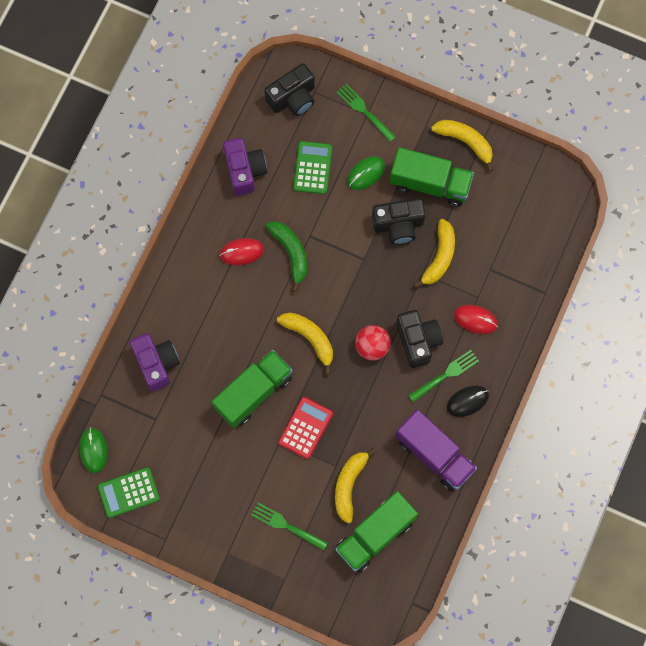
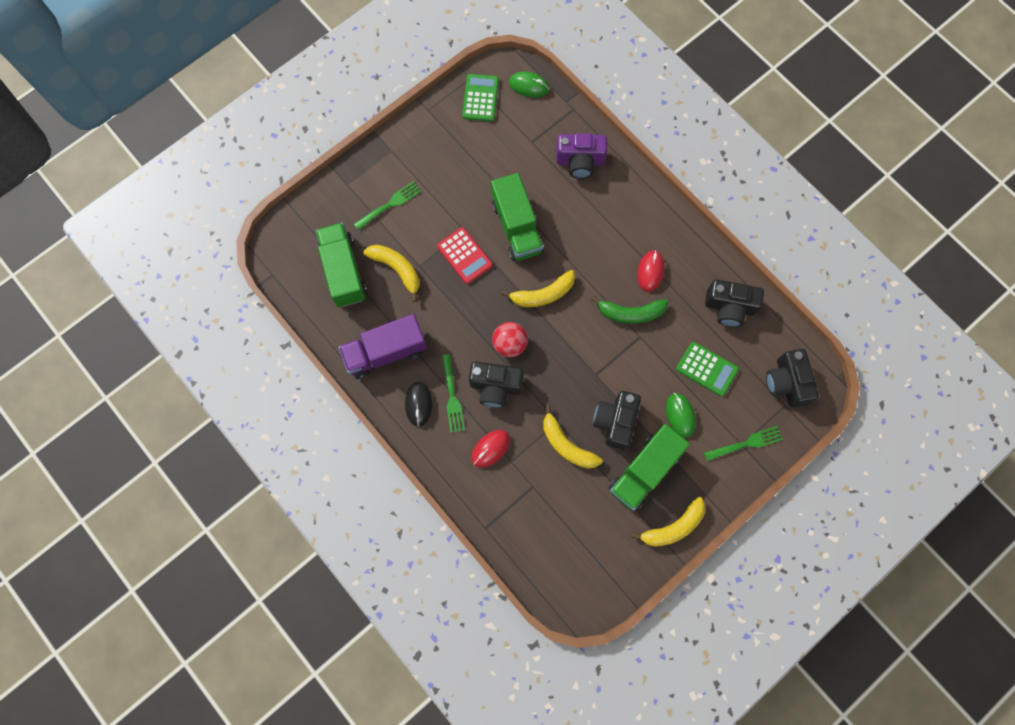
camera: 115 degrees right, 0 degrees up
purple camera [223,138,267,196] -> black camera [705,280,764,327]

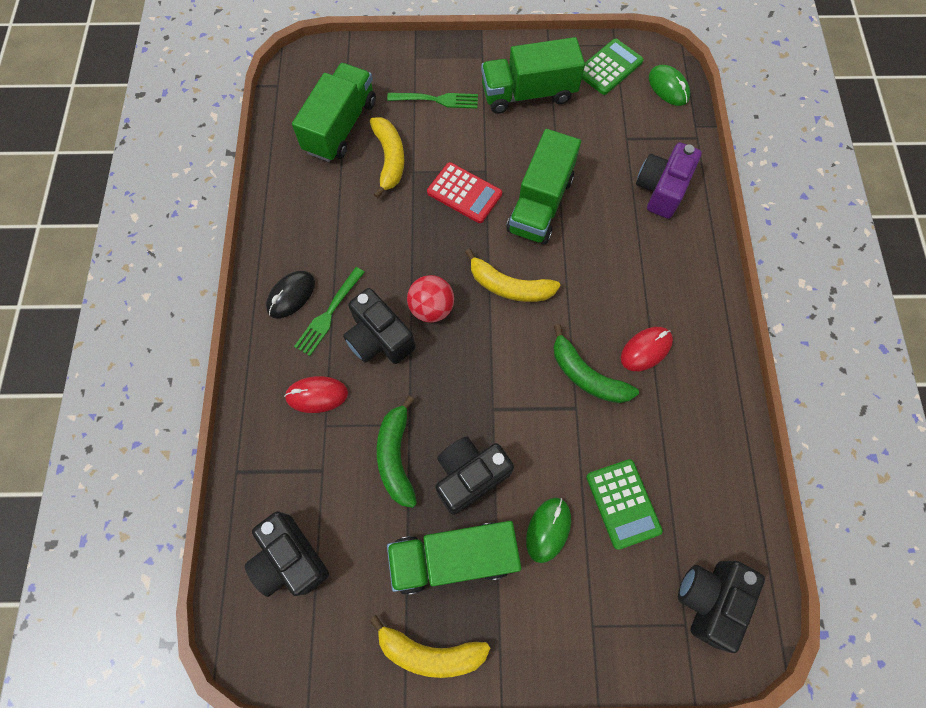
camera: 40 degrees right, 5 degrees down
purple truck [339,314,427,379] -> none
red calculator [437,227,493,284] -> red calculator turned 60 degrees counterclockwise [427,162,502,223]
yellow banana [543,405,603,469] -> green banana [377,396,417,508]
purple camera [556,133,607,179] -> purple camera turned 75 degrees clockwise [636,143,702,218]
green fork [704,426,783,461] -> none
black camera [705,280,764,327] -> black camera moved to [245,511,329,597]
none -> green truck [481,37,585,114]

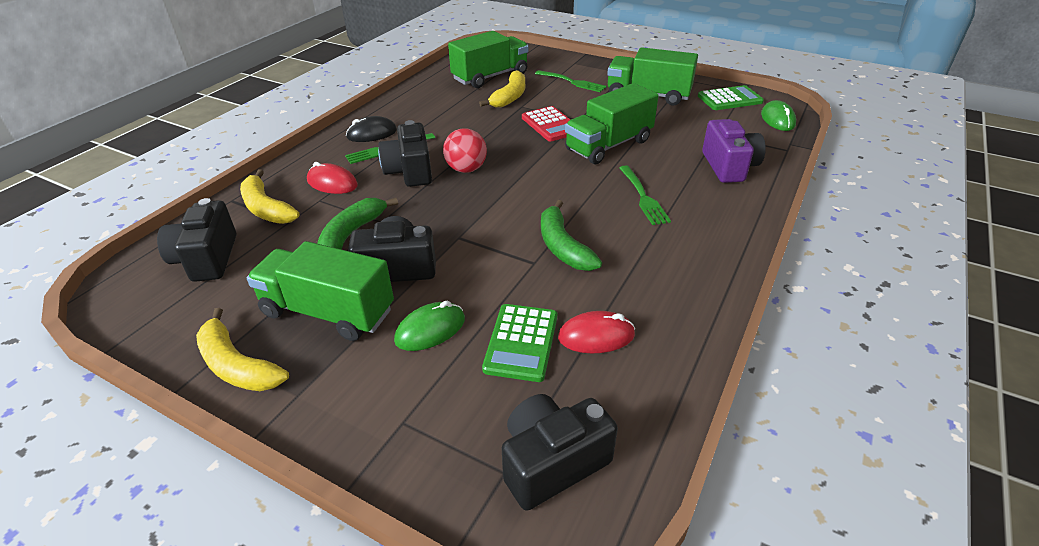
camera: 30 degrees right, 30 degrees down
yellow banana [465,249,561,302] -> yellow banana moved to [240,170,299,224]
red mouse [621,327,673,371] -> red mouse moved to [558,311,635,353]
purple camera [636,143,702,218] -> purple camera turned 120 degrees clockwise [702,119,766,183]
none -> green fork [619,165,671,225]

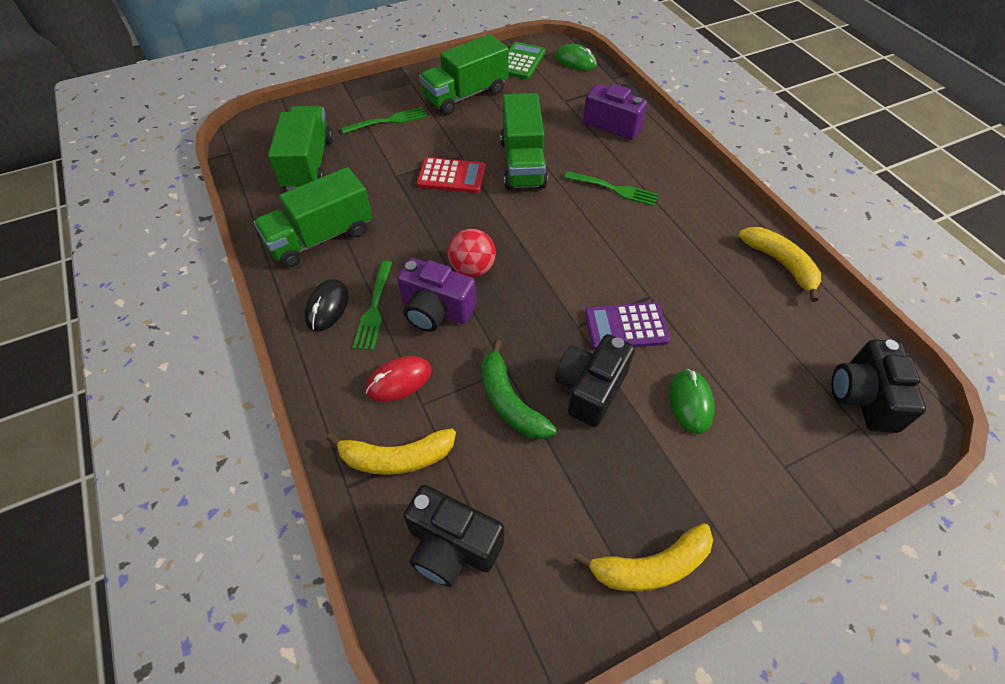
camera: 55 degrees left, 15 degrees up
green truck [247,241,394,341] -> green truck moved to [253,167,372,268]
black camera [378,120,432,187] -> purple camera [397,258,476,332]
yellow banana [479,70,525,108] -> yellow banana moved to [738,227,821,302]
green calculator [482,304,557,382] -> none
green banana [541,200,602,271] -> none
red mouse [558,311,635,353] -> none
none -> purple calculator [585,302,670,350]

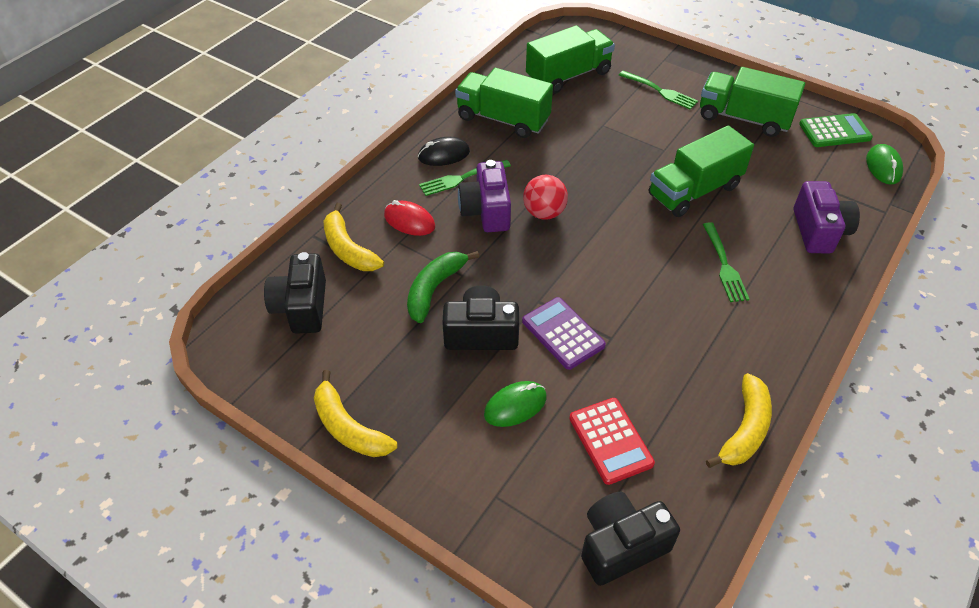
camera: 60 degrees right, 5 degrees down
red calculator [417,157,486,193] -> red calculator moved to [569,398,655,485]

